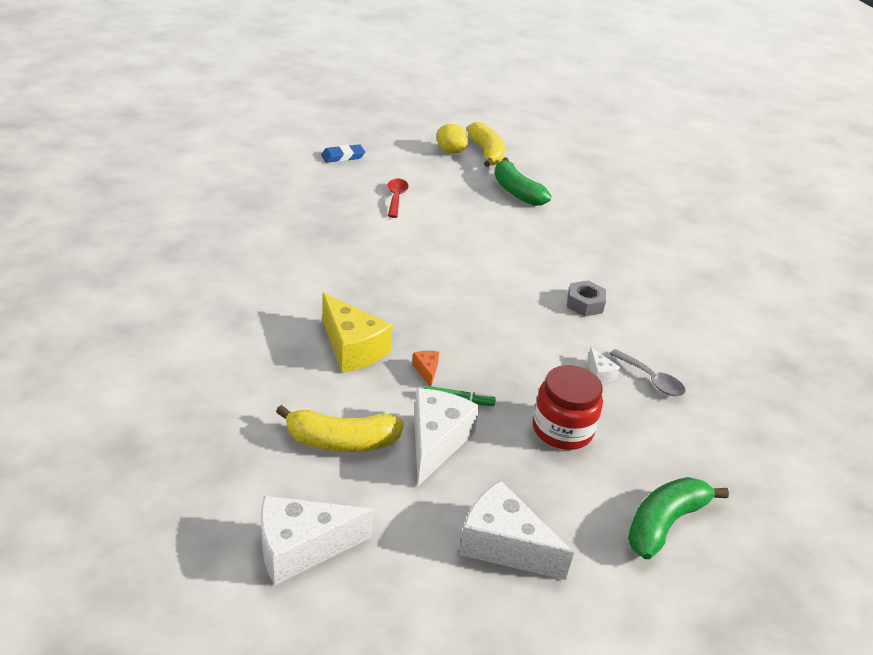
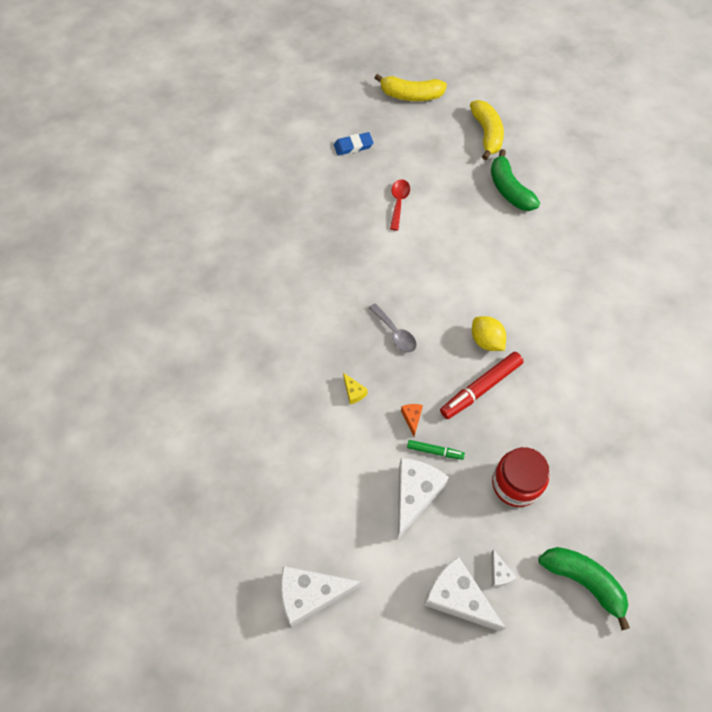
camera: 10 degrees right, 25 degrees up
yellow banana [276,405,404,452] -> yellow banana moved to [375,74,447,101]
yellow cheese [322,293,393,373] -> yellow cheese [343,373,368,404], size x0.44
yellow lemon [437,124,468,154] -> yellow lemon moved to [472,316,506,351]
grey nut [567,280,606,316] -> none
white cheese [588,348,620,383] -> white cheese moved to [491,549,517,587]
grey spoon [610,349,686,396] -> grey spoon moved to [369,303,417,353]
green banana [628,477,729,559] -> green banana turned 75 degrees clockwise [538,547,630,630]
none -> red marker [440,352,523,419]

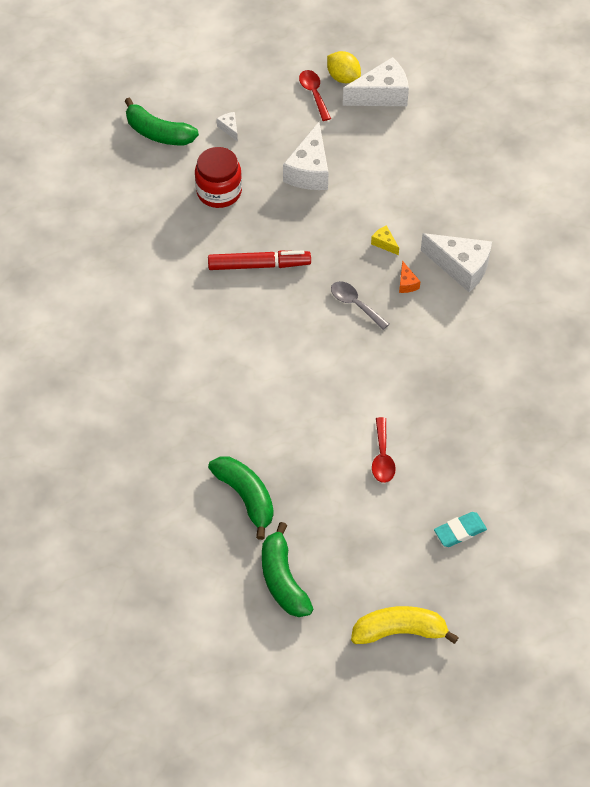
camera: 170 degrees right, 5 degrees down
blue eraser [334,132,374,155] -> turquoise eraser [434,512,487,547]
orange cheese [401,404,423,437] -> orange cheese moved to [399,261,421,293]
green marker [407,440,465,460] -> none
white cheese [424,556,506,632] -> white cheese moved to [421,233,492,292]
red marker [440,352,523,419] -> red marker turned 45 degrees clockwise [208,251,311,270]
yellow banana [470,100,504,160] -> green banana [262,522,313,617]
yellow lemon [472,316,506,351] -> yellow lemon moved to [327,51,361,83]
none -> red spoon [299,70,331,121]

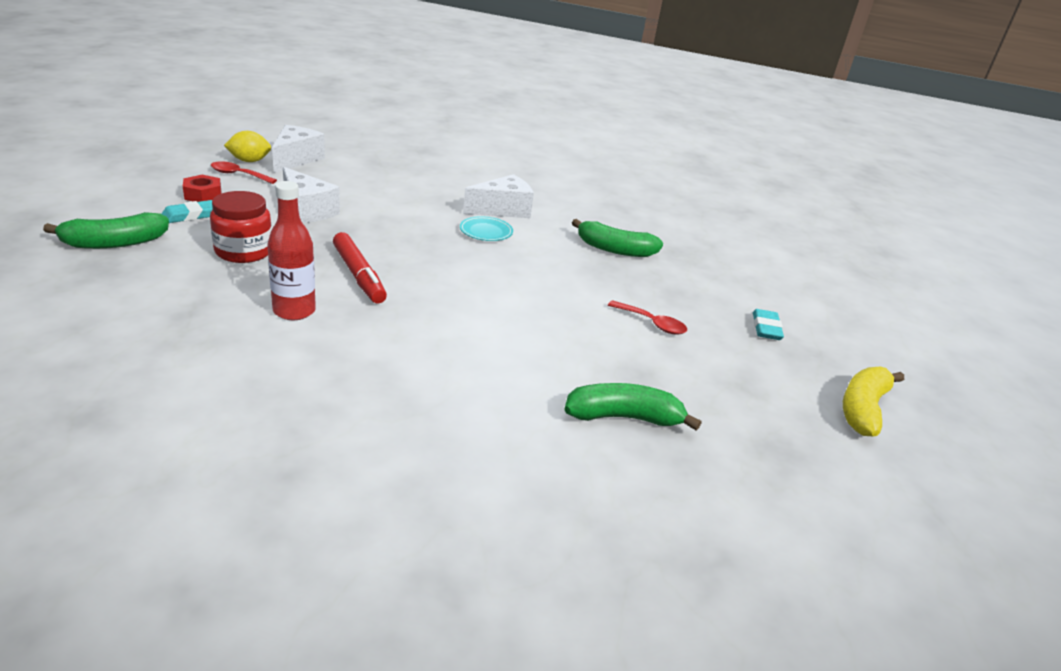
camera: 60 degrees left, 25 degrees down
red marker [208,251,311,270] -> red marker turned 120 degrees clockwise [333,232,387,303]
white cheese [217,112,238,142] -> turquoise eraser [161,200,213,223]
green banana [262,522,313,617] -> green banana moved to [572,219,663,257]
grey spoon [331,281,389,330] -> none
yellow cheese [371,225,399,255] -> none
orange cheese [399,261,421,293] -> turquoise plate [460,216,513,241]
none -> red nut [183,175,221,202]
none -> red bottle [267,181,316,320]

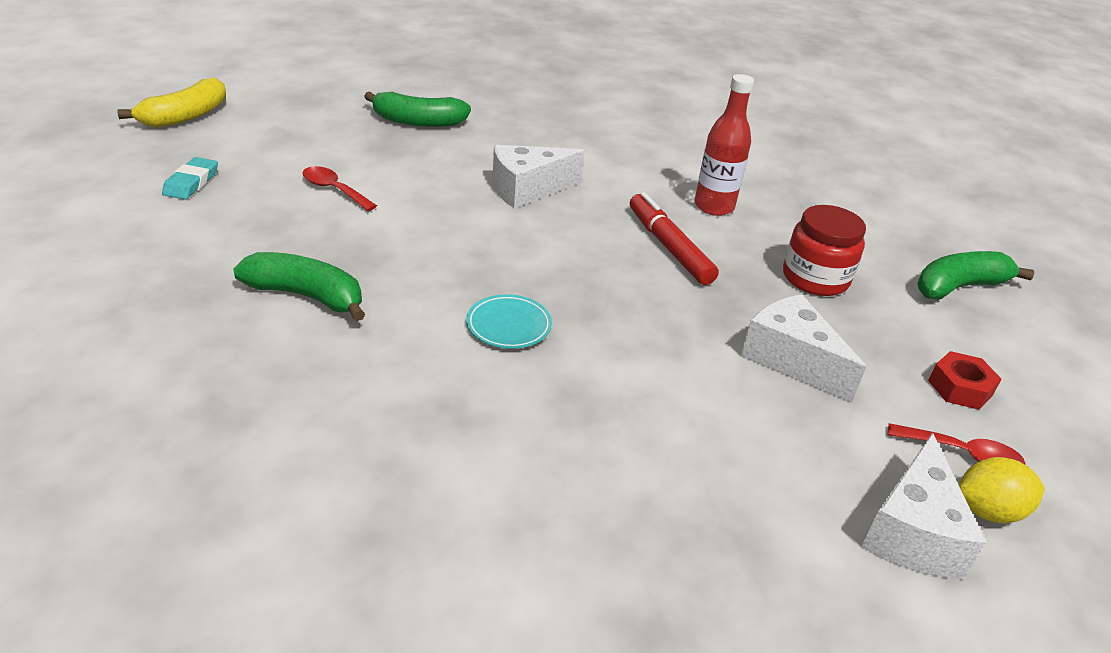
camera: 175 degrees left, 5 degrees up
turquoise eraser [161,200,213,223] -> none
white cheese [463,174,534,218] -> white cheese moved to [493,145,584,208]

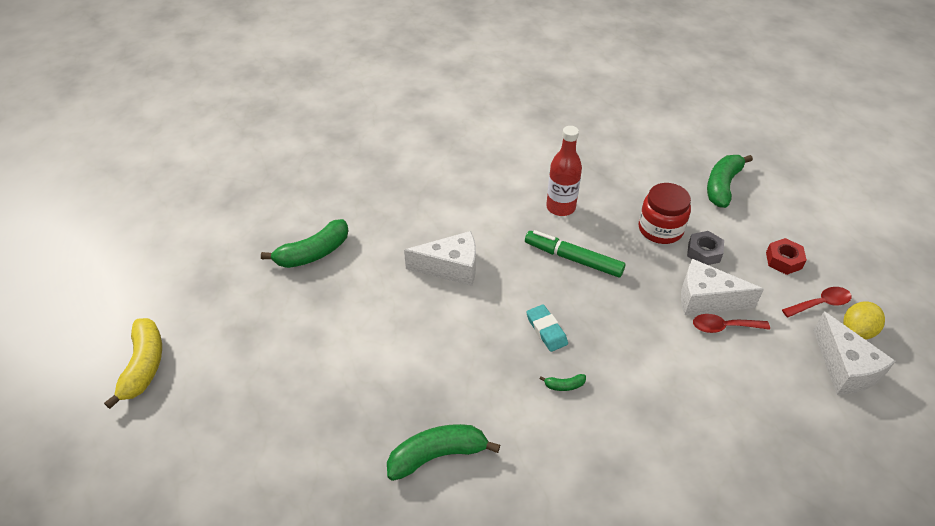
camera: 35 degrees left, 10 degrees up
turquoise eraser [162,157,218,200] -> turquoise eraser moved to [526,304,568,352]
red spoon [302,166,377,211] -> red spoon moved to [693,314,770,333]
turquoise plate [466,294,552,349] -> green banana [540,374,586,391]
white cheese [493,145,584,208] -> white cheese turned 120 degrees counterclockwise [404,231,476,286]
red marker [630,192,719,285] -> green marker [525,230,625,278]
none -> grey nut [687,231,724,265]

